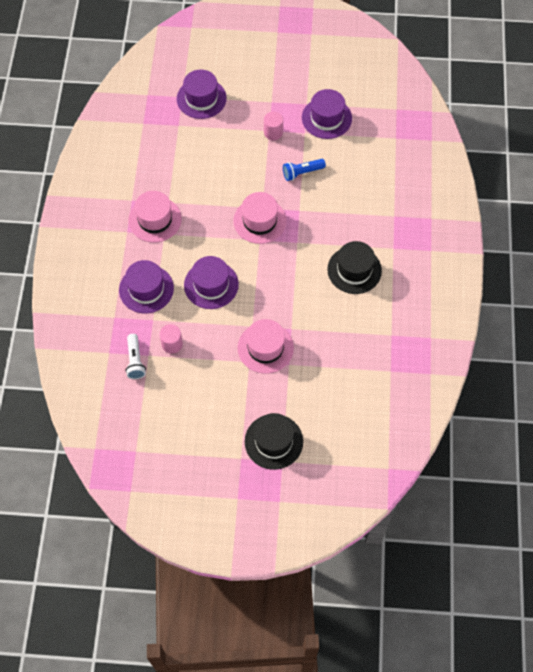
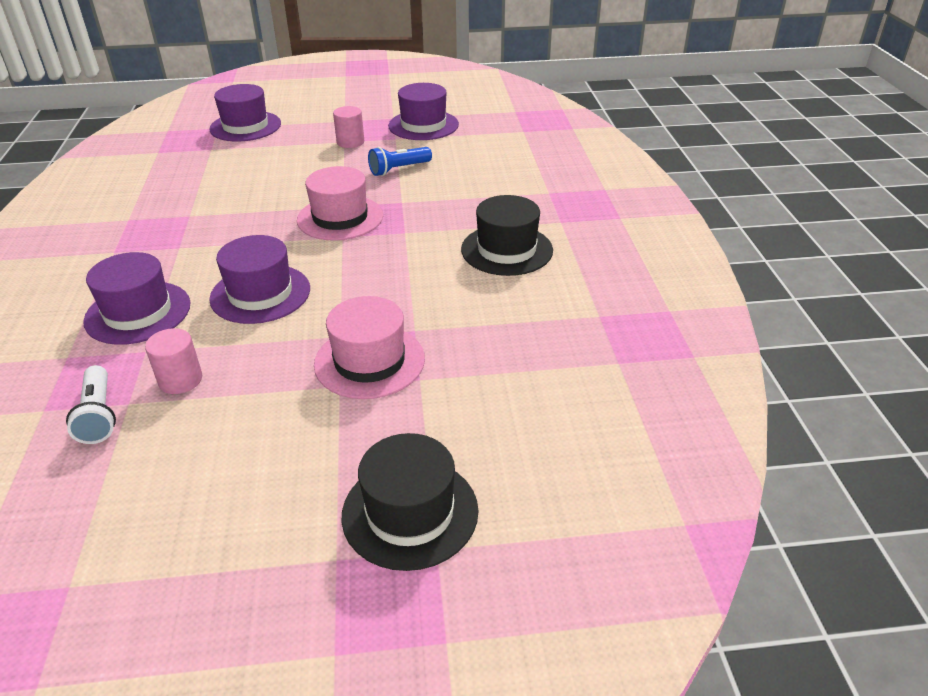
camera: 10 degrees left, 25 degrees down
pink hat [129,191,182,243] -> none

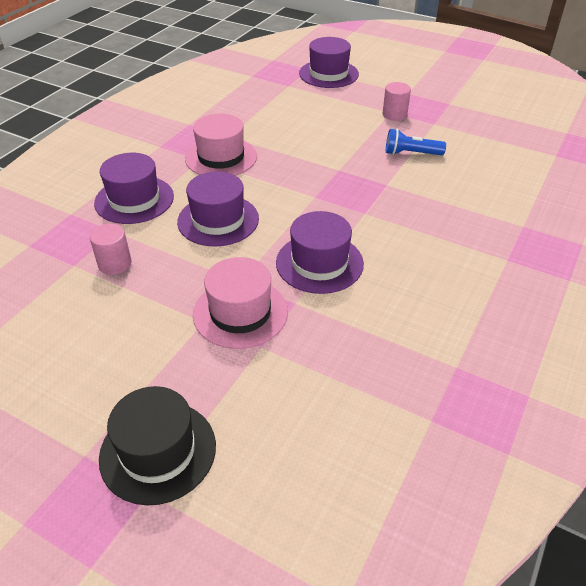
camera: 35 degrees right, 5 degrees up
white flashlight [66,365,116,444] -> none
pink hat [297,166,383,241] -> pink hat moved to [185,114,257,176]
purple hat [388,83,459,140] -> purple hat moved to [276,211,364,294]
black hat [461,195,553,276] -> none

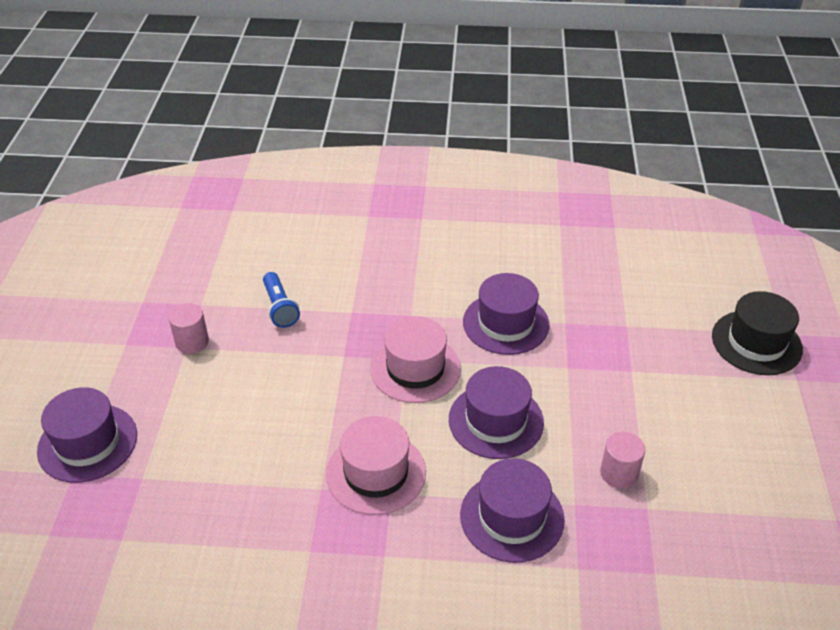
camera: 115 degrees left, 0 degrees up
pink hat [193,257,288,349] -> pink hat moved to [370,316,461,403]

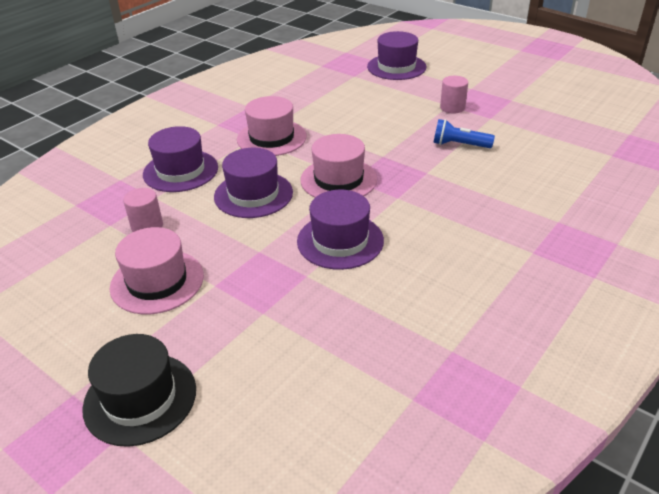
camera: 125 degrees right, 5 degrees down
none -> pink hat [110,227,204,314]

